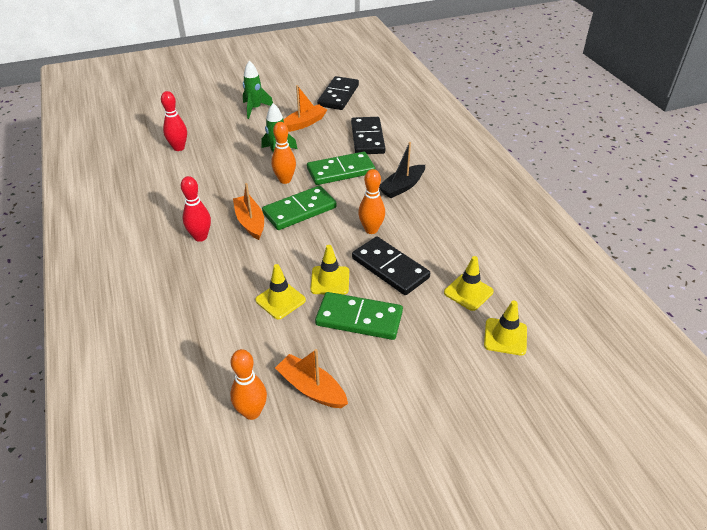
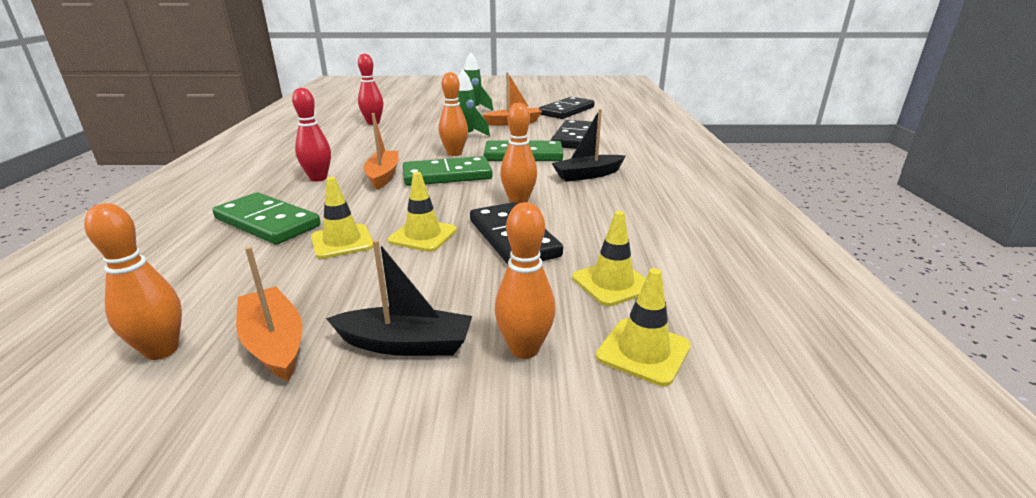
camera: 20 degrees right, 15 degrees down
green domino [315,292,403,340] -> green domino moved to [213,192,321,245]
none -> black boat [326,240,472,356]
none -> orange bowling pin [495,202,555,359]

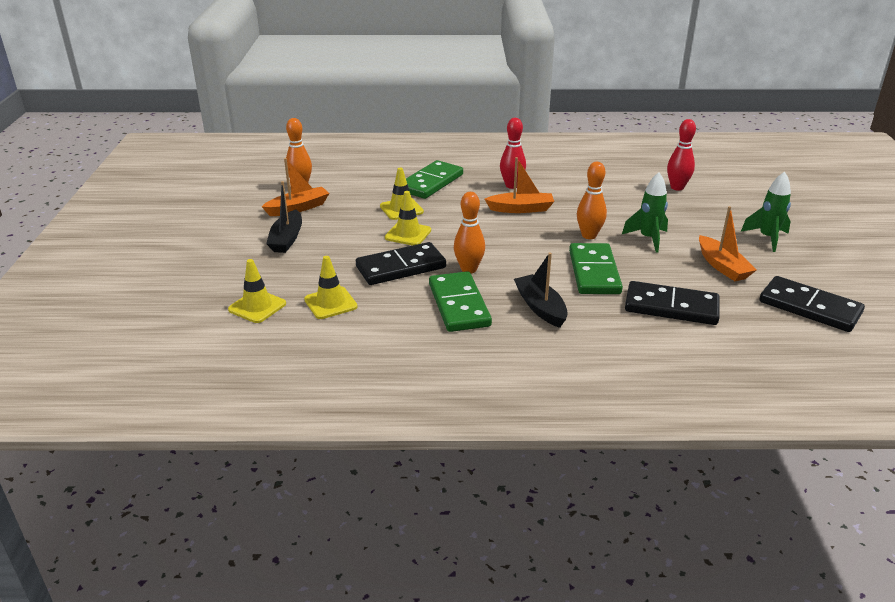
camera: 90 degrees right, 5 degrees up
green domino [403,156,493,186] -> green domino moved to [429,271,492,332]
orange bowling pin [495,202,555,359] -> none

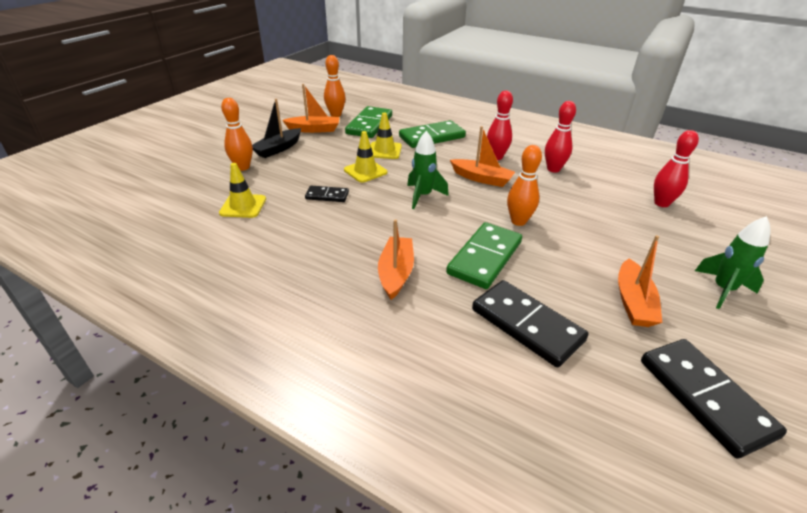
camera: 30 degrees right, 5 degrees up
yellow traffic cone [228,259,286,323] -> none
black domino [356,242,446,285] -> black domino [305,186,349,202], size x0.54
green domino [429,271,492,332] -> green domino moved to [345,106,392,138]
orange bowling pin [454,192,485,274] -> orange bowling pin moved to [221,98,253,171]
black boat [514,252,568,328] -> orange boat [378,219,414,300]
green rocket [622,172,668,253] -> green rocket moved to [407,131,449,209]
none -> red bowling pin [545,101,576,173]

